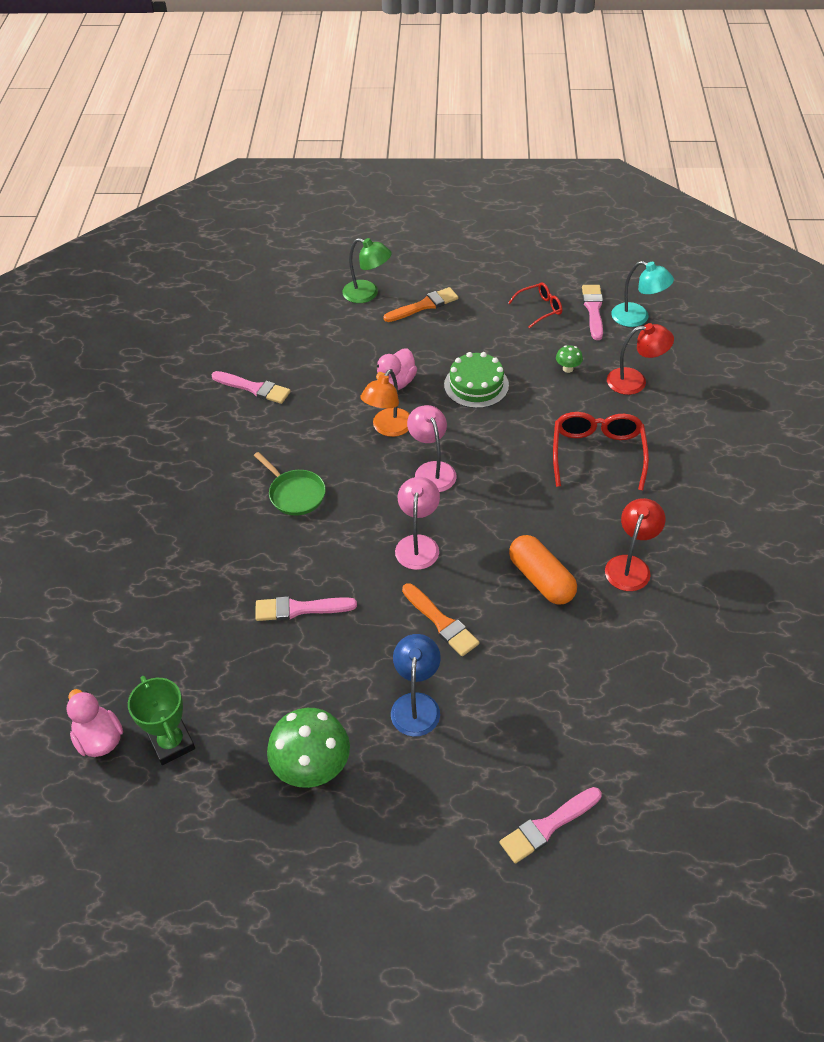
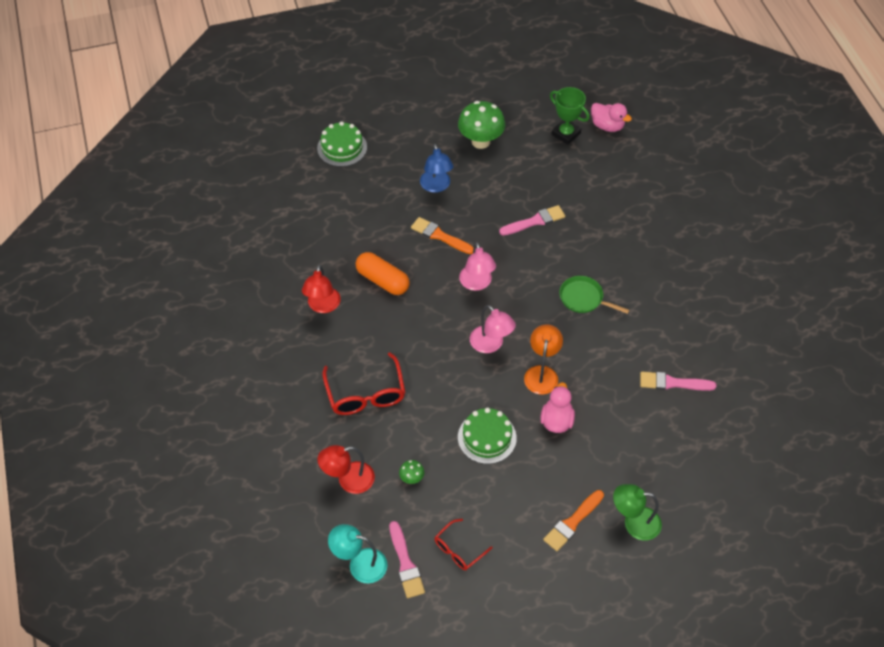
camera: 160 degrees right, 5 degrees up
pink brush [500,787,601,864] -> green cake [317,121,367,167]

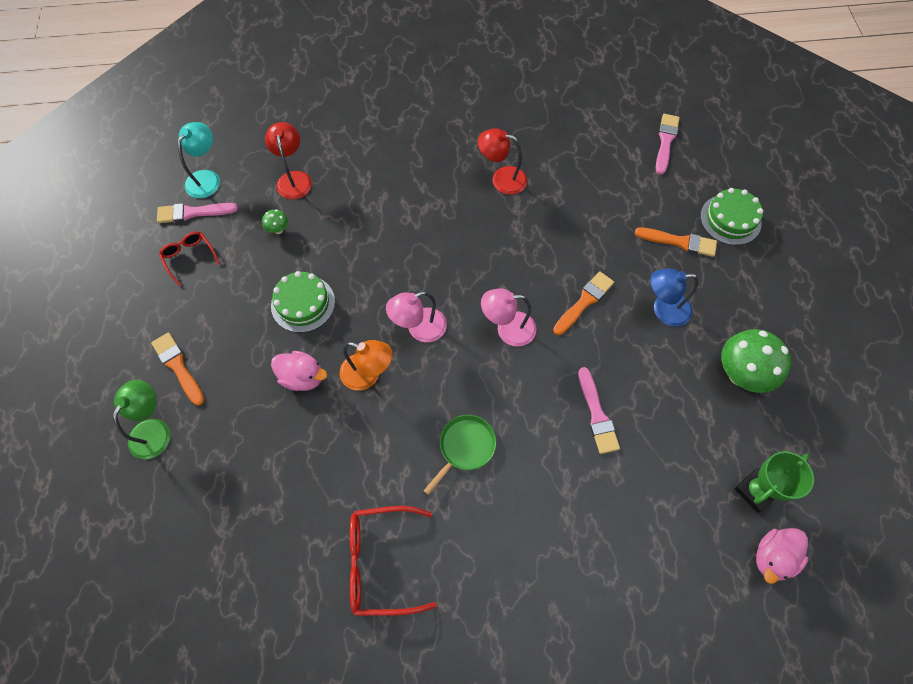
camera: 100 degrees right, 10 degrees up
red glasses [322,352,405,415] -> red glasses moved to [350,506,437,616]
orange capsule [356,252,410,295] -> none
pink brush [640,372,716,391] -> pink brush moved to [656,114,680,175]
none -> orange brush [635,227,717,257]

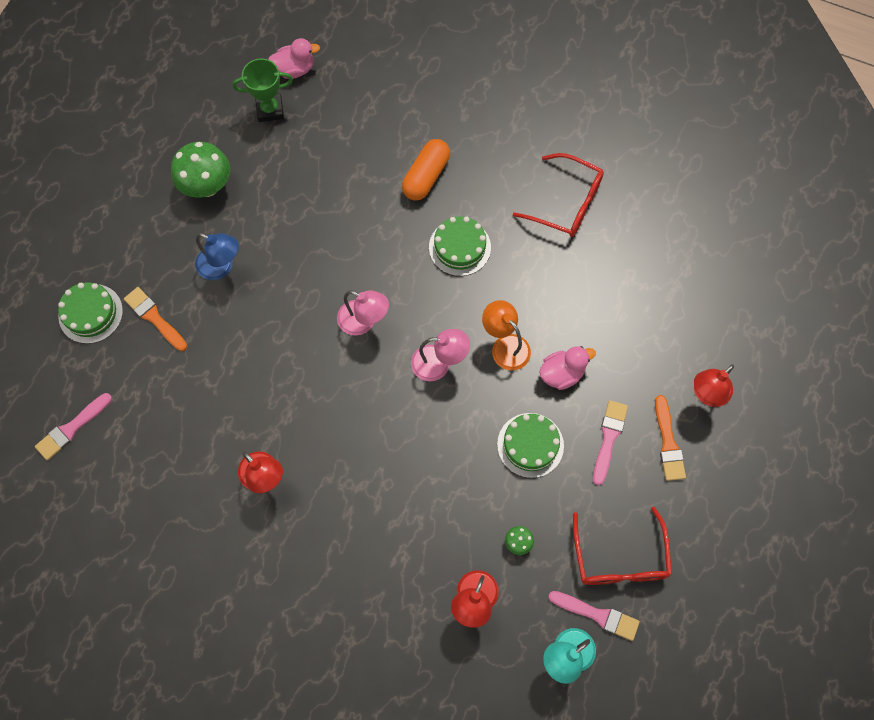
camera: 150 degrees left, 5 degrees up
green lamp [113,380,170,459] -> red lamp [694,364,734,407]
red glasses [159,231,220,286] -> red glasses [573,507,672,585], size x1.71
pink duck [271,351,327,391] -> pink duck turned 105 degrees clockwise [539,346,596,390]
green pan [424,415,496,495] -> green cake [429,216,491,276]
orange brush [553,271,614,335] -> none
pink brush [578,367,620,454] -> pink brush moved to [593,400,628,486]
none -> orange capsule [402,139,450,201]

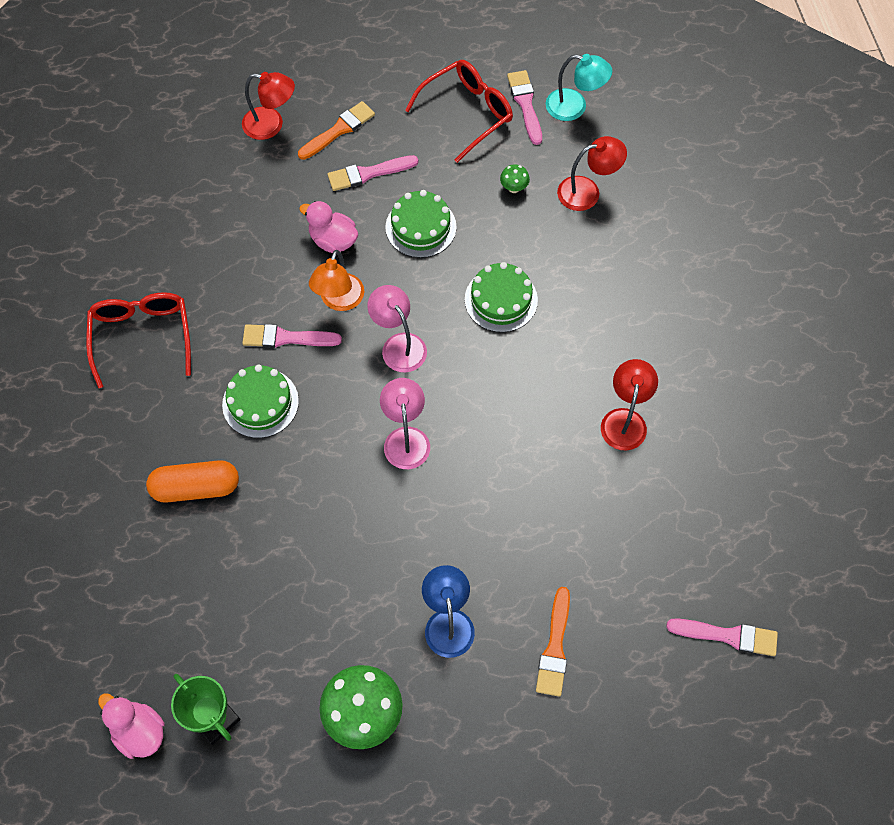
camera: 125 degrees left, 5 degrees down
green cake [58,282,123,344] -> green cake moved to [465,262,538,332]
none -> pink brush [243,324,342,348]

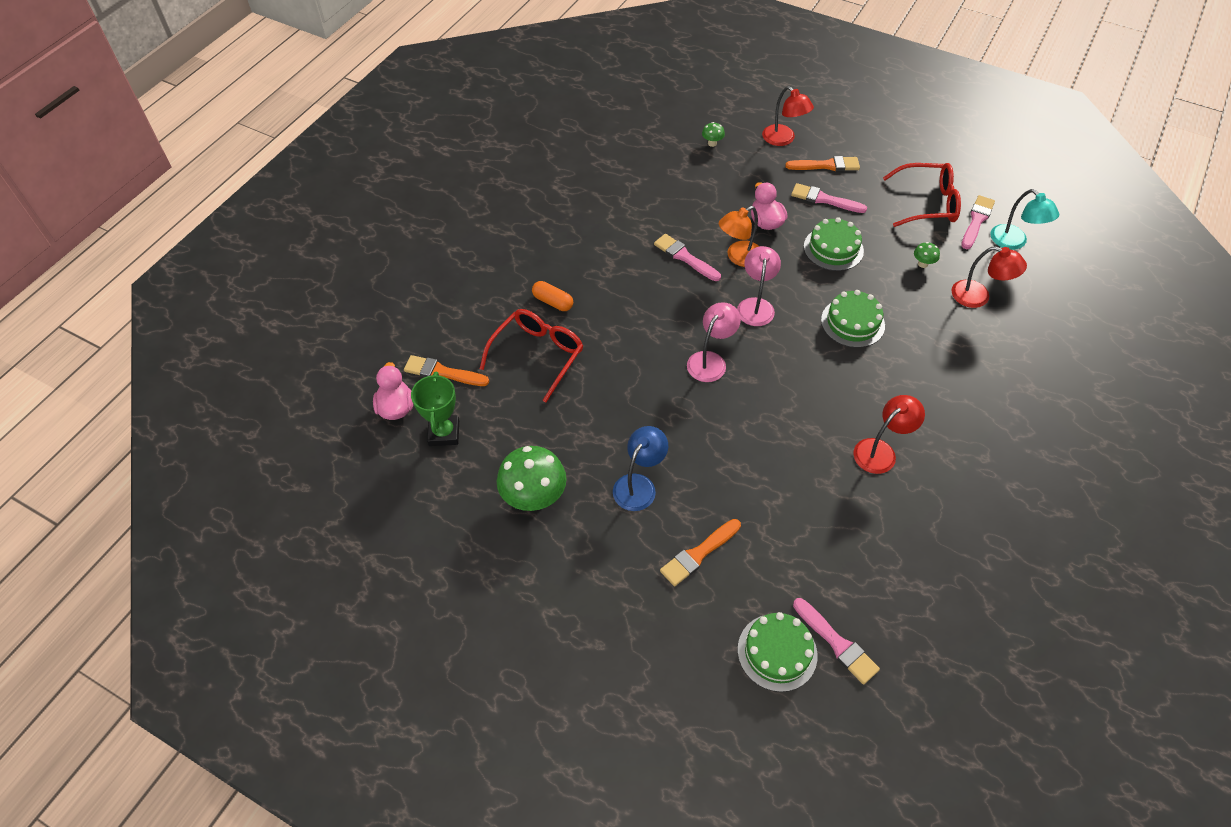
camera: 40 degrees right, 10 degrees down
red glasses [86,292,191,388] -> red glasses moved to [480,309,583,402]
orange capsule [146,460,239,503] -> orange capsule [532,281,573,311], size x0.65
green cake [222,365,299,438] -> green cake moved to [737,612,817,692]
none -> orange brush [404,355,489,386]
none -> green mushroom [702,122,725,147]

